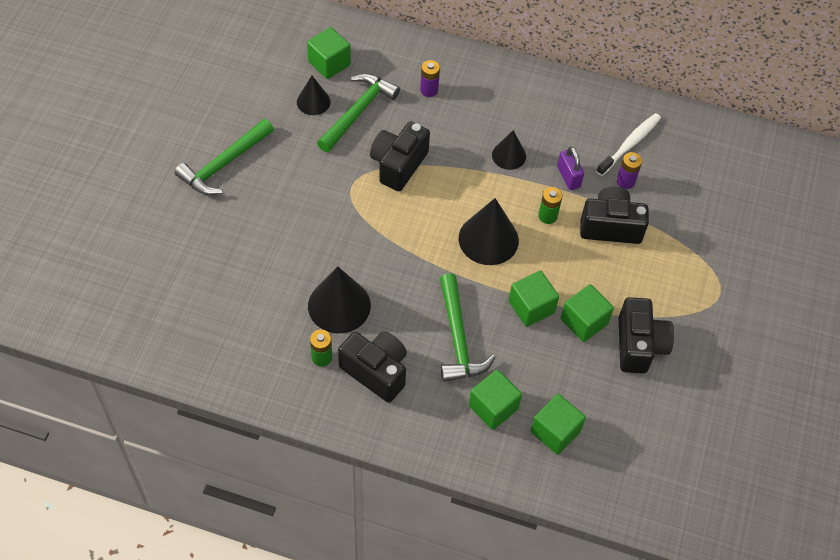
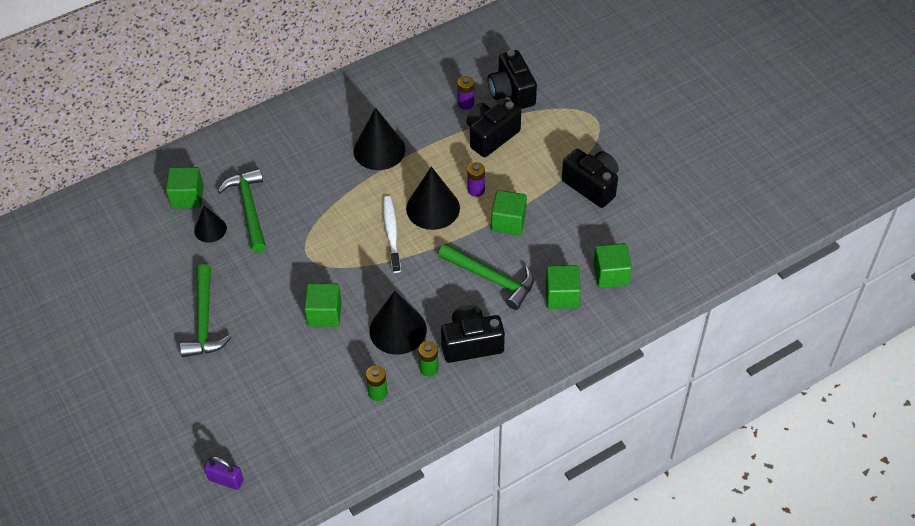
camera: 45 degrees left, 5 degrees down
black camera [370,121,430,191] -> black camera moved to [488,50,537,109]
purple battery [420,60,440,97] -> purple battery moved to [467,162,485,197]
black cone [492,130,526,170] -> black cone [354,108,405,170], size x1.68
green battery [538,187,562,224] -> green battery moved to [366,366,387,401]
purple padlock [557,147,584,190] -> purple padlock moved to [204,456,244,490]
green cube [561,284,614,342] -> green cube moved to [304,283,342,327]
white toothbrush [596,113,661,176] -> white toothbrush moved to [383,196,401,273]

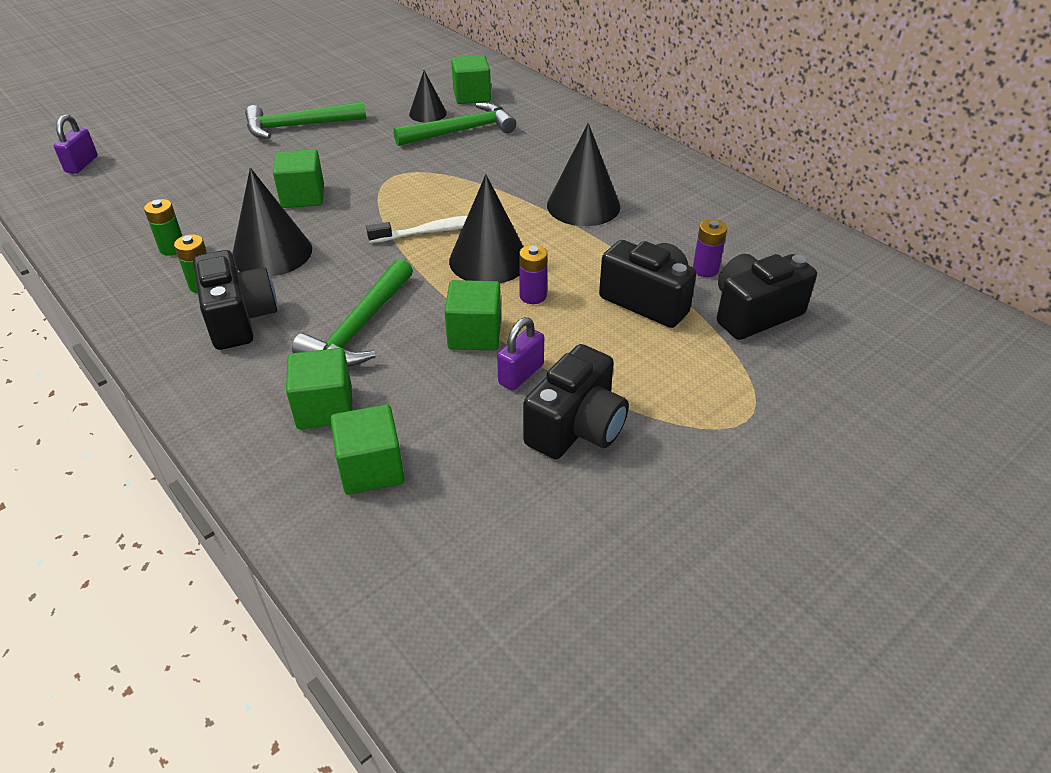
camera: 80 degrees right, 10 degrees down
none -> purple padlock [497,317,544,391]

